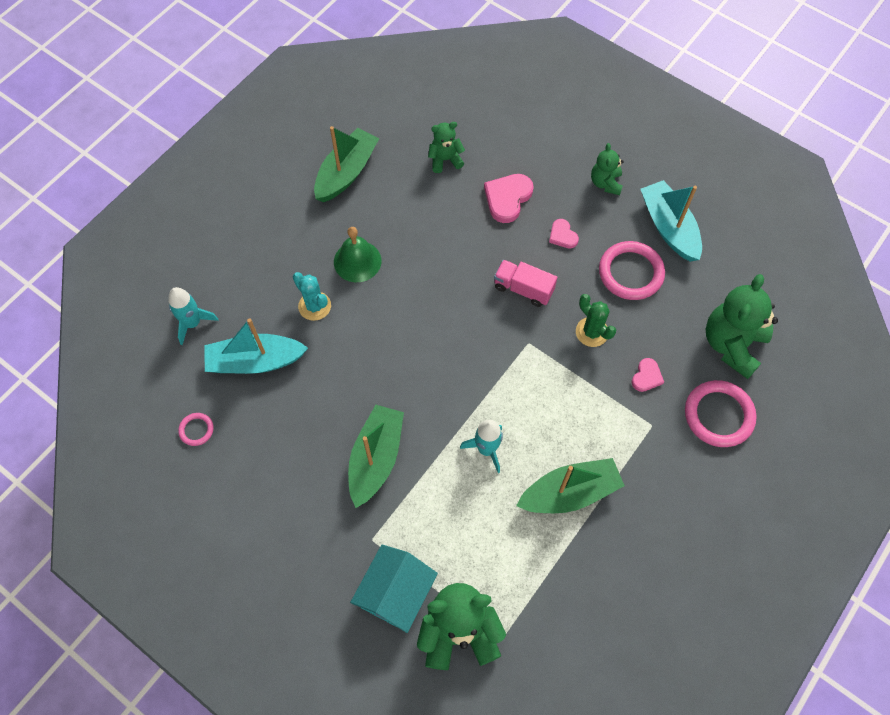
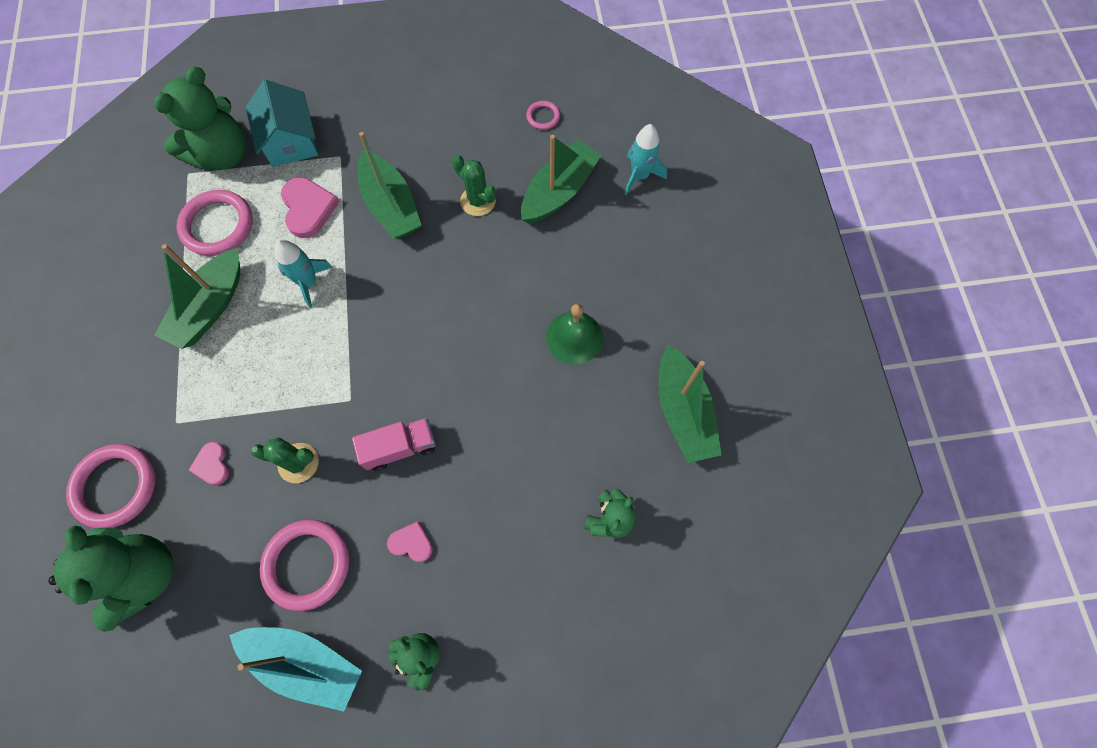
camera: 135 degrees right, 5 degrees up
turquoise boat [205,318,308,374] -> green boat [521,135,602,224]
turquoise cactus [293,272,331,321] -> none
pink heart [484,174,534,223] -> pink heart moved to [281,177,339,238]
none -> pink ring [176,190,253,256]
none -> green cactus [452,155,496,216]

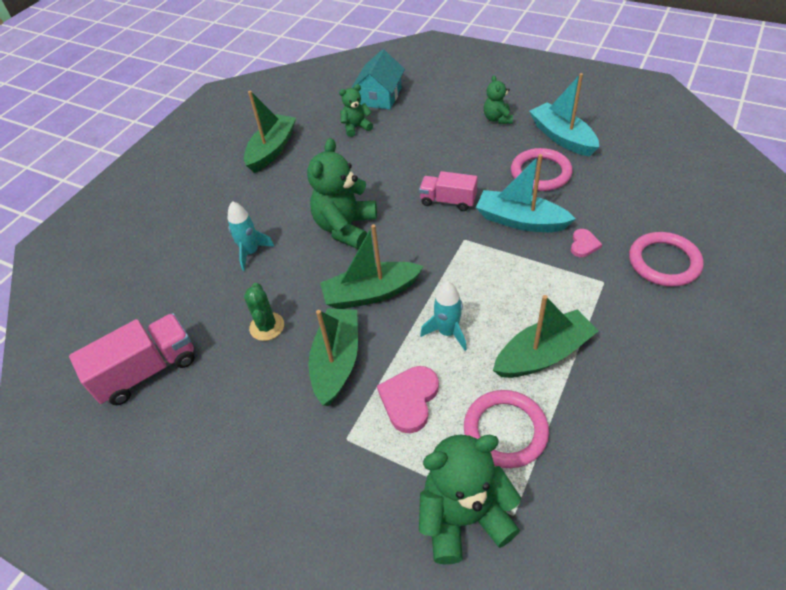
camera: 140 degrees left, 20 degrees down
green teddy bear [48,526,174,632] -> green teddy bear moved to [307,138,377,249]
turquoise house [246,80,318,167] -> turquoise house moved to [351,49,405,109]
green cactus [251,438,319,483] -> turquoise boat [476,154,576,232]
pink heart [387,521,433,562] -> none
green boat [521,135,602,224] -> green boat moved to [320,224,424,309]
pink ring [526,101,560,130] -> pink truck [69,313,195,405]
green bell [546,304,603,365] -> none
turquoise rocket [625,124,667,195] -> turquoise rocket moved to [227,201,275,271]

